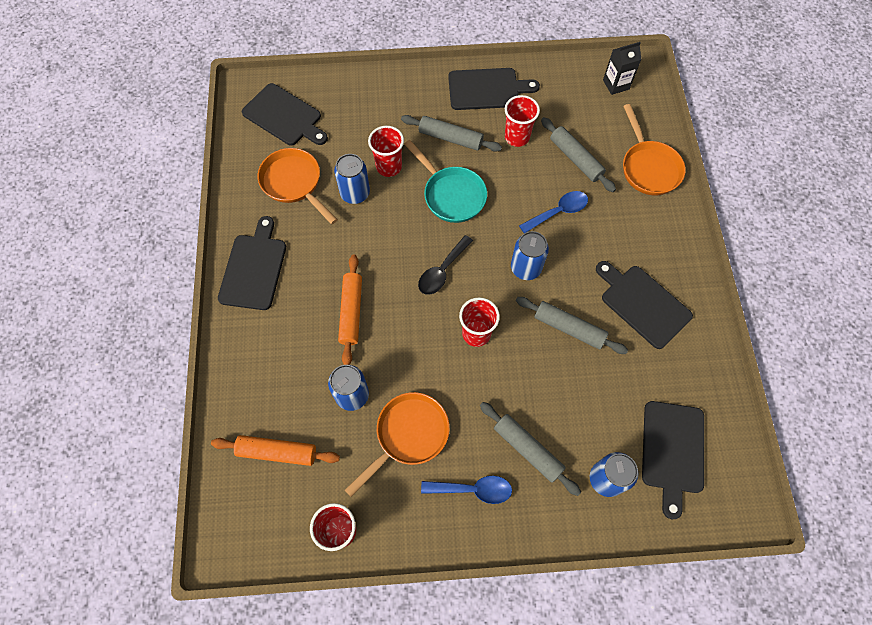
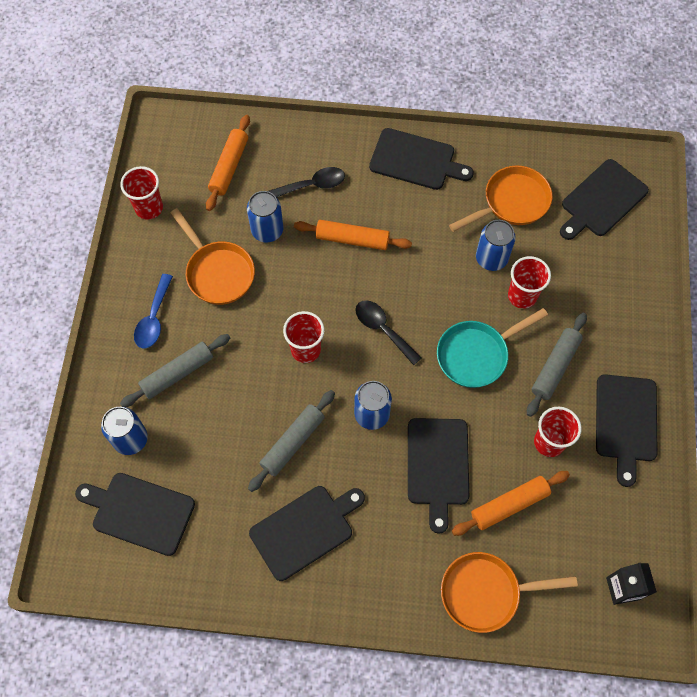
camera: 100 degrees right, 0 degrees up
blue spoon [519,191,588,233] -> black cutting board [408,418,469,533]
grey rolling pin [541,117,616,192] -> orange rolling pin [452,471,570,536]
none -> black spoon [268,167,345,198]

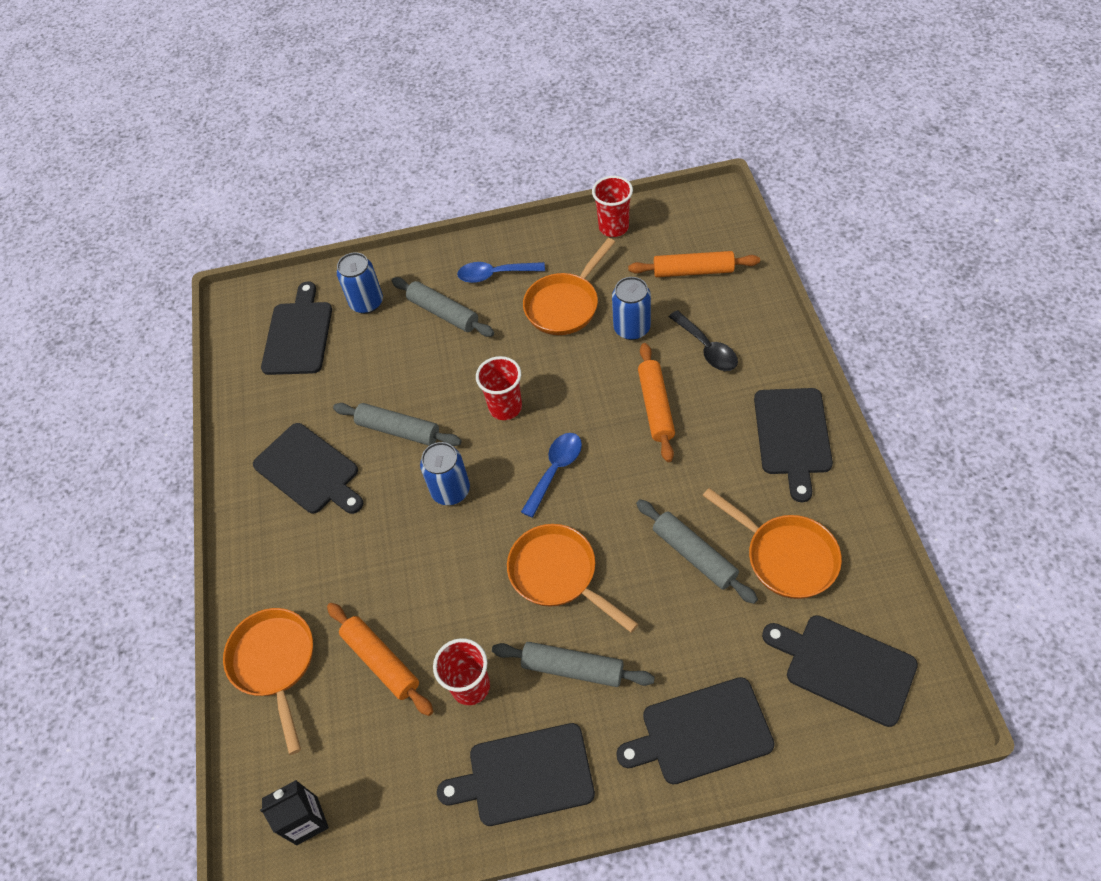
camera: 80 degrees right, 10 degrees down
black spoon [355,300,422,365] -> blue spoon [521,433,582,518]
black cutting board [408,418,469,533] -> black cutting board moved to [616,677,775,784]
turquoise pan [437,308,548,388] -> orange pan [507,524,638,633]
blue can [476,220,516,271] -> grey rolling pin [636,499,758,604]
red cup [508,256,551,309] -> none

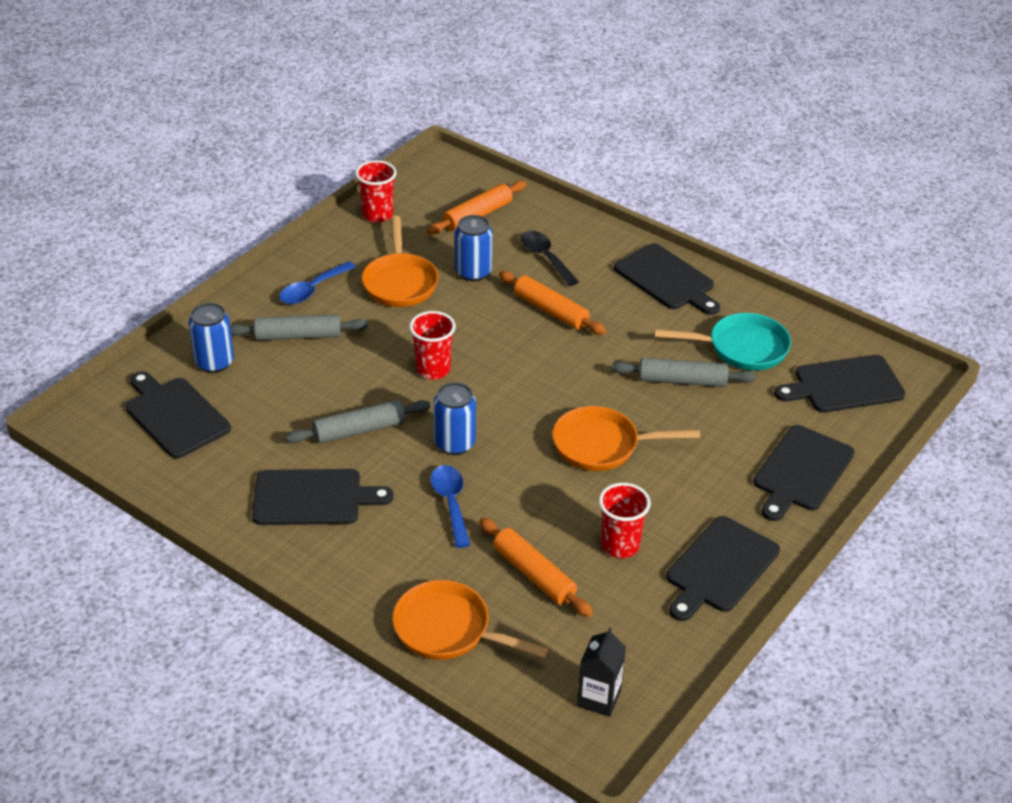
camera: 50 degrees left, 15 degrees down
orange rolling pin [327,603,433,716] -> orange rolling pin turned 45 degrees clockwise [479,518,593,617]
grey rolling pin [492,642,655,687] -> none
blue spoon [521,433,582,518] -> blue spoon moved to [430,465,470,548]
black spoon [669,310,738,371] -> black spoon turned 135 degrees counterclockwise [521,231,579,286]
orange pan [703,488,842,599] -> turquoise pan [654,313,791,371]

